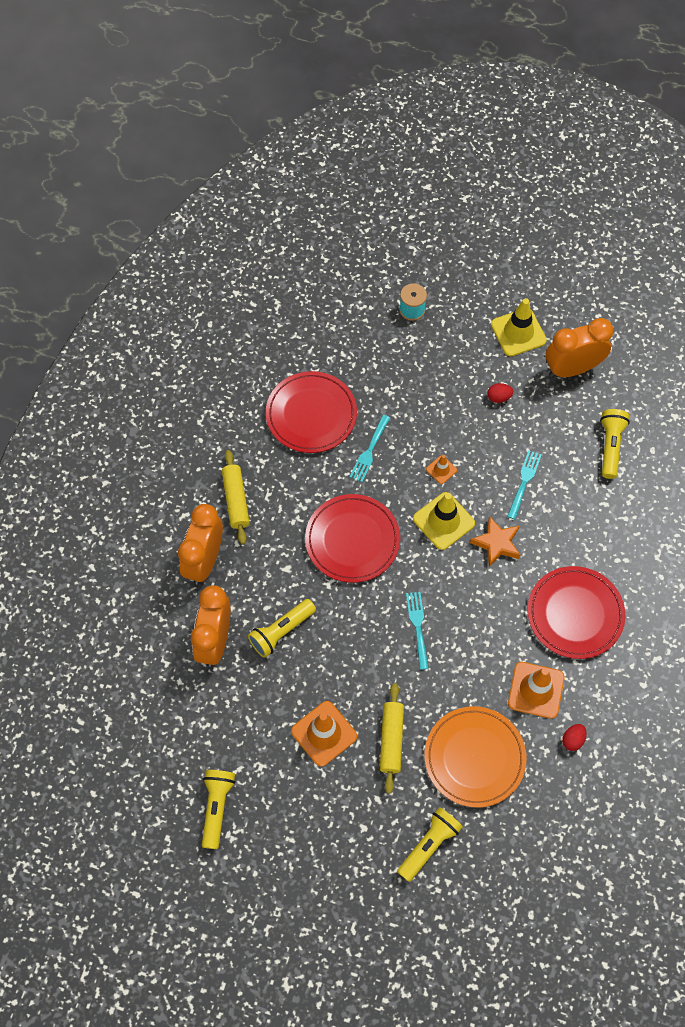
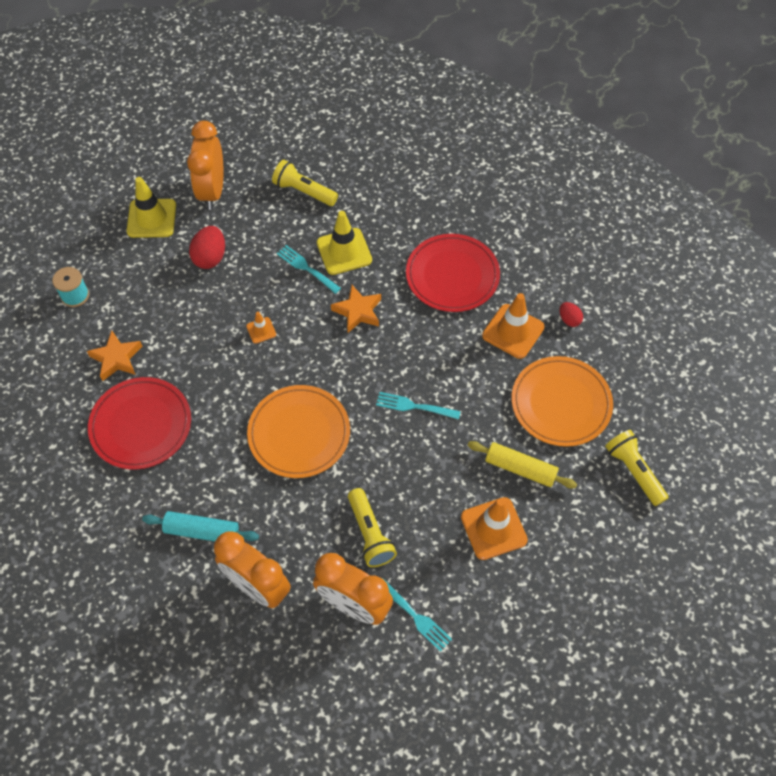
camera: 70 degrees left, 5 degrees down
yellow flashlight [202,770,235,849] -> none
yellow rolling pin [222,450,250,544] -> turquoise rolling pin [142,511,259,542]
red plate [305,494,400,583] -> orange plate [247,385,350,478]
turquoise fork [350,415,390,482] -> turquoise fork moved to [382,578,452,652]
yellow traffic cone [413,492,475,550] -> yellow traffic cone moved to [317,211,372,275]
red egg [487,383,513,403] -> red egg [189,226,225,269], size x1.71
none -> orange star [87,330,143,381]

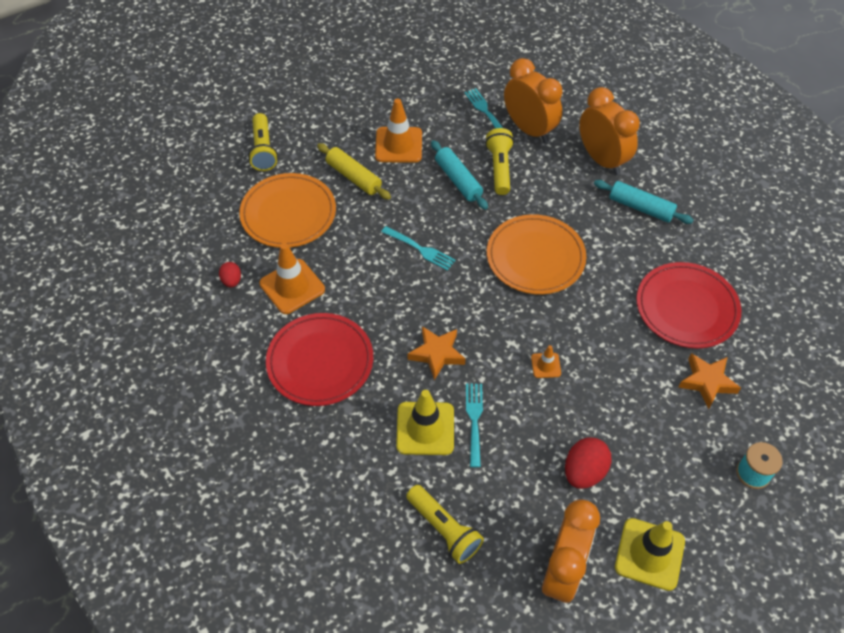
camera: 160 degrees left, 5 degrees down
turquoise fork [277,245,341,294] -> turquoise fork turned 150 degrees counterclockwise [466,384,483,467]
none -> turquoise rolling pin [431,140,488,210]

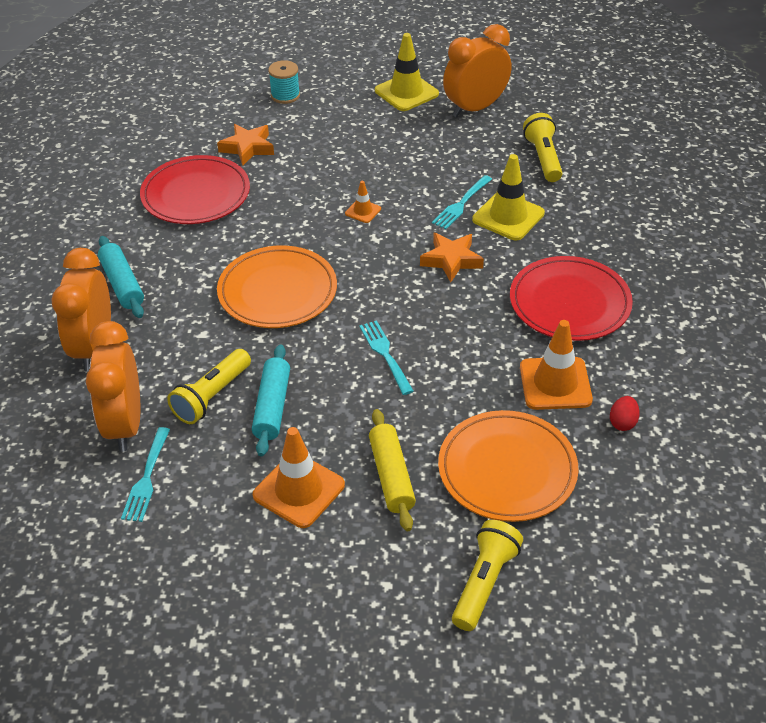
camera: 145 degrees left, 10 degrees down
red egg [565,437,612,489] -> none

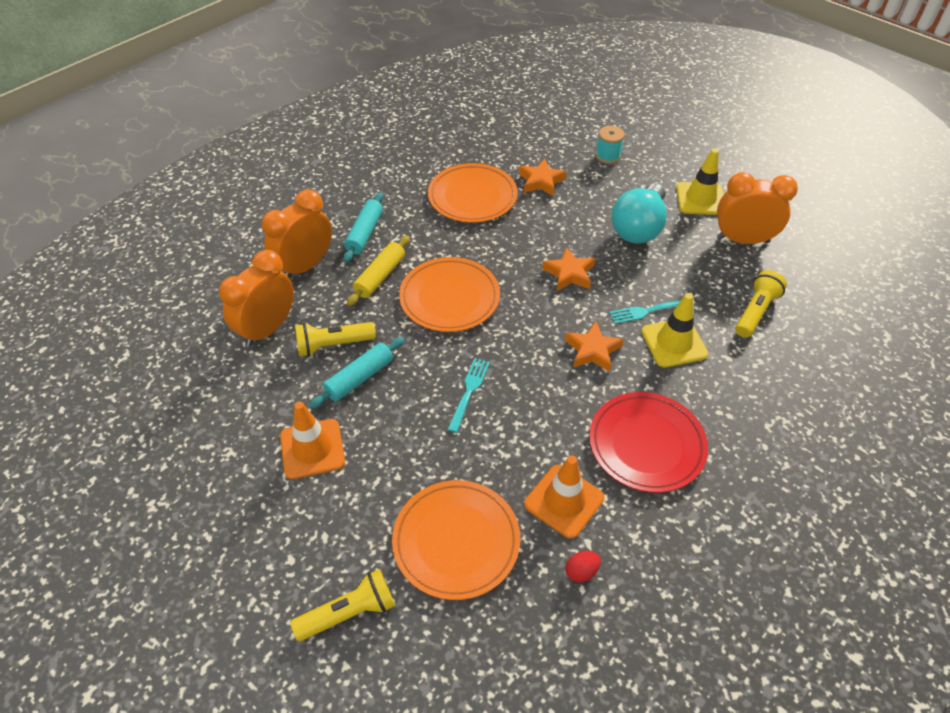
camera: 40 degrees right, 5 degrees up
turquoise fork [121,427,170,522] -> none
red plate [140,155,250,224] -> orange plate [428,163,518,223]
orange traffic cone [345,181,381,223] -> orange star [542,247,595,291]
yellow rolling pin [369,409,416,531] -> yellow rolling pin moved to [347,236,410,306]
none -> turquoise light bulb [611,183,667,243]

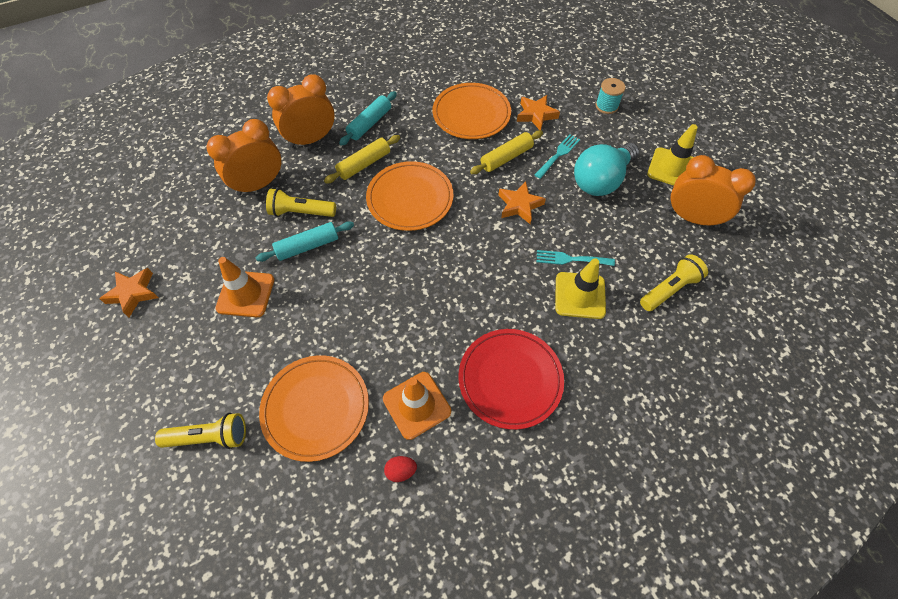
camera: 20 degrees right, 10 degrees up
turquoise fork [447,358,490,433] -> turquoise fork moved to [535,134,580,179]
orange star [565,321,624,372] -> orange star moved to [99,268,158,317]
none -> yellow rolling pin [470,131,543,174]

